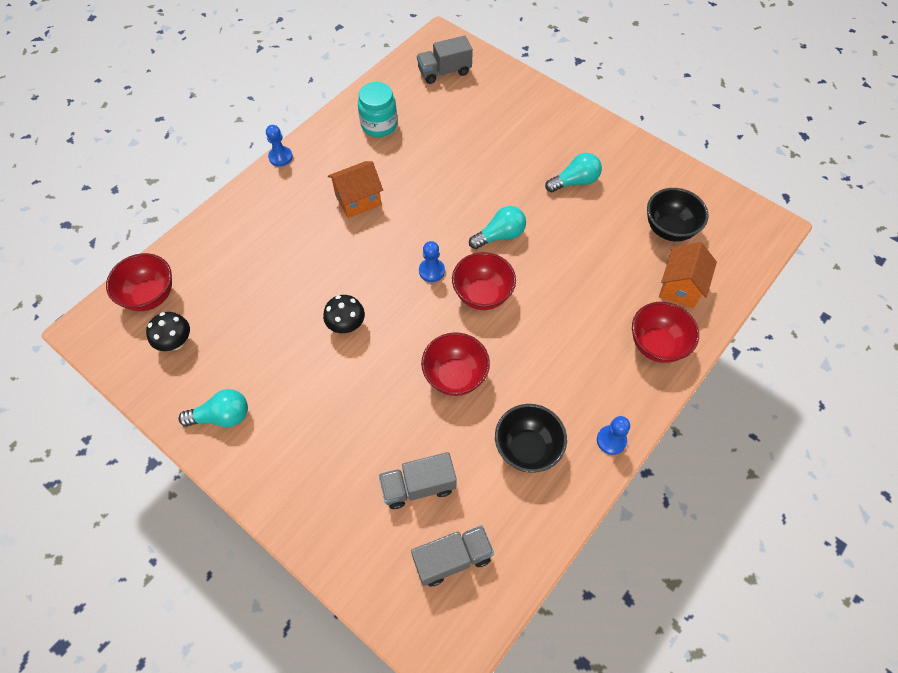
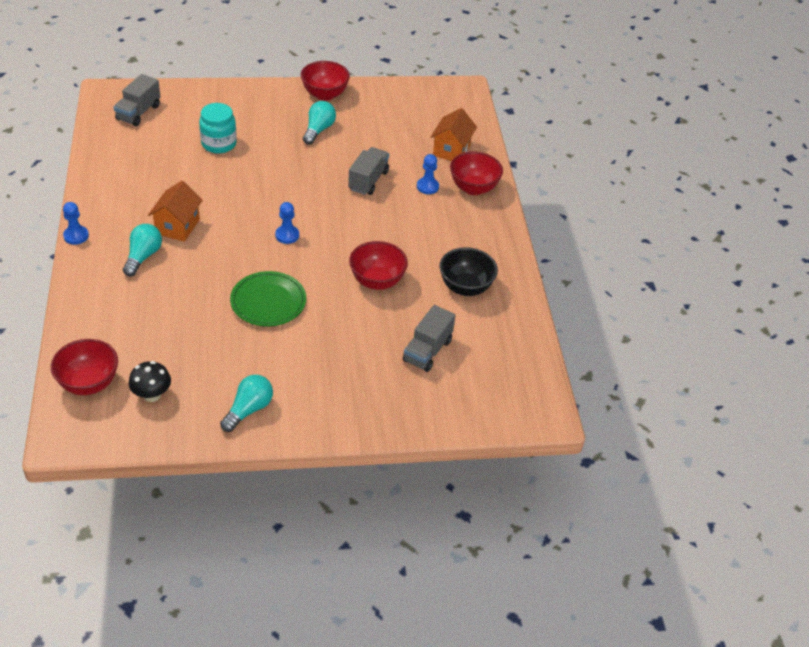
camera: 50 degrees left, 15 degrees down
black mushroom [323,295,365,333] -> green plate [230,271,306,326]
turquoise jar [358,82,397,137] -> turquoise jar moved to [199,103,237,154]
grey truck [411,525,494,587] -> grey truck moved to [348,147,389,195]
red bowl [452,252,516,310] -> red bowl moved to [301,61,350,101]
turquoise light bulb [469,206,526,249] -> turquoise light bulb moved to [123,224,162,276]
blue pawn [597,416,630,455] -> blue pawn moved to [417,154,439,194]
black bowl [647,188,708,242] -> none
orange house [659,242,717,308] -> orange house turned 45 degrees clockwise [431,108,477,161]

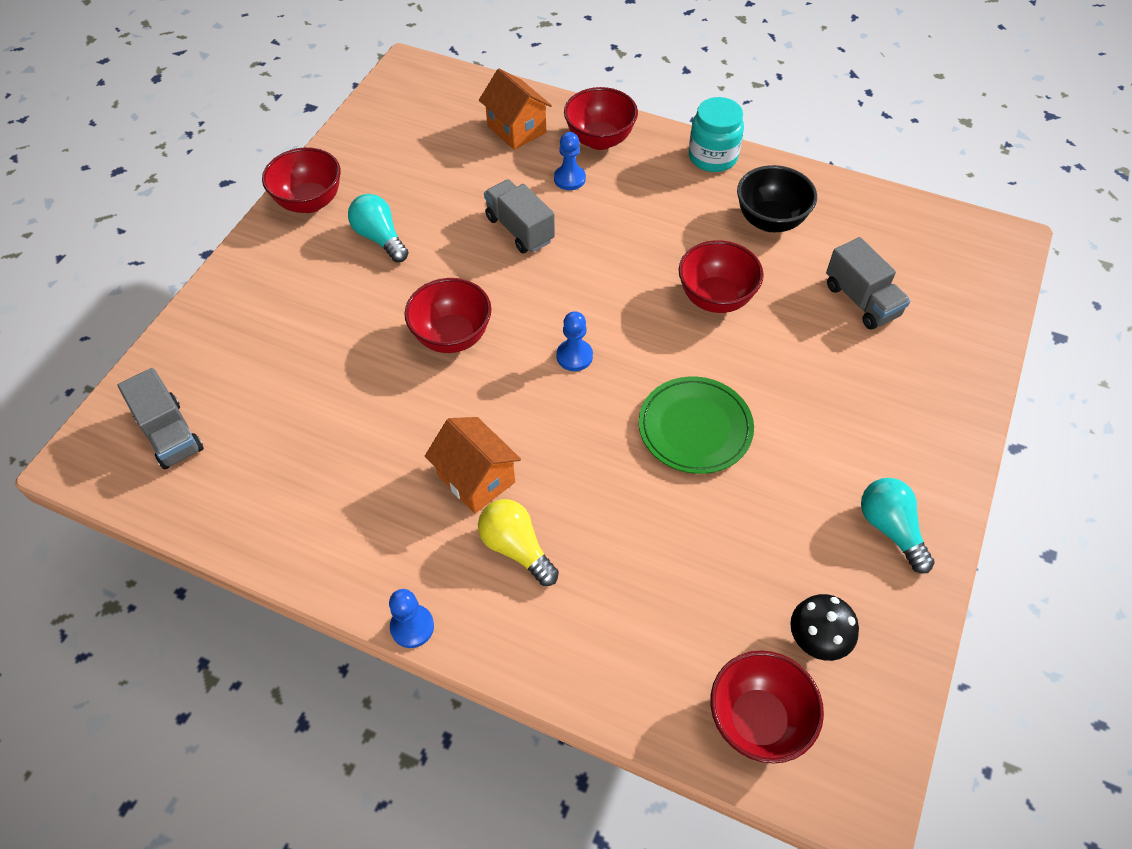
camera: 55 degrees left, 10 degrees up
turquoise light bulb [123,224,162,276] -> yellow light bulb [478,499,559,586]
turquoise jar [199,103,237,154] -> turquoise jar moved to [689,97,744,172]
none -> red bowl [404,278,492,353]

